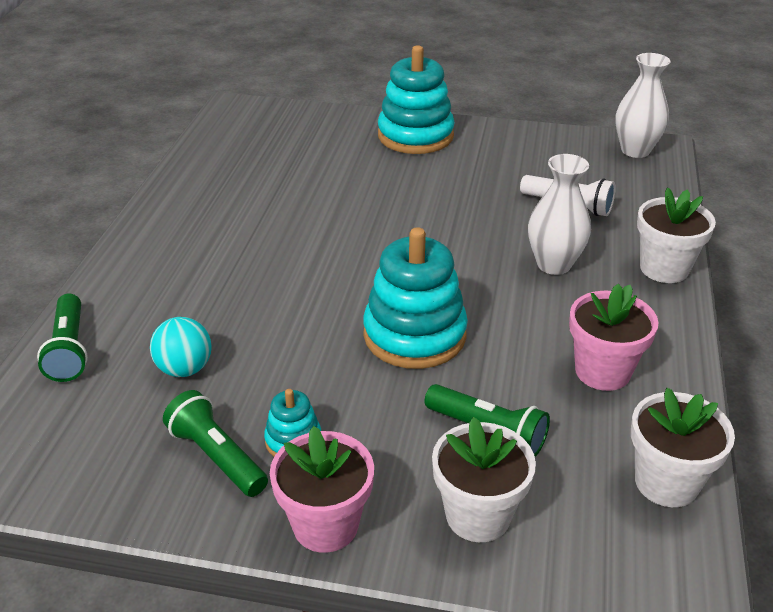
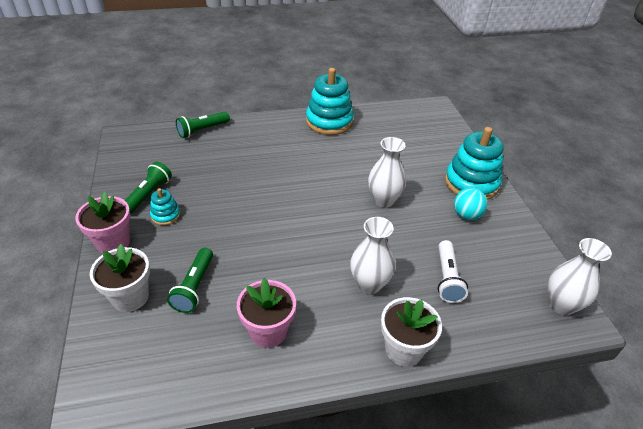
camera: 65 degrees right, 5 degrees up
turquoise ball [150,317,212,377] -> turquoise ball moved to [454,188,488,220]
turquoise stacking toy [363,227,468,369] -> turquoise stacking toy moved to [306,68,354,135]
white flower pot [631,388,735,507] -> none
none -> white vase [368,137,406,208]

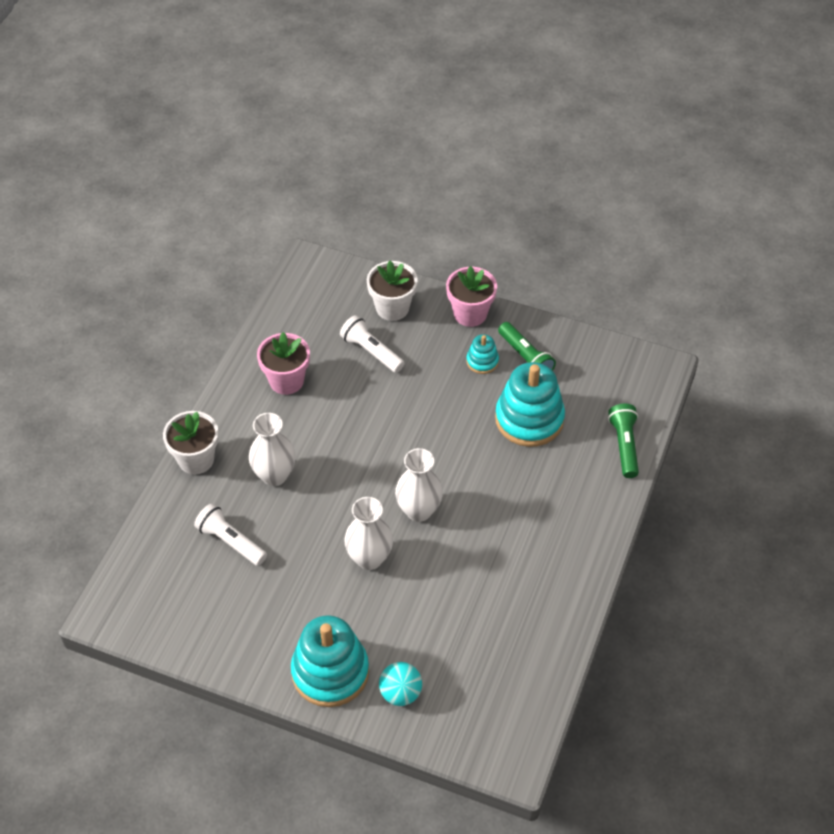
camera: 125 degrees right, 10 degrees up
green flashlight [167,248,213,313] -> white flashlight [340,315,404,373]
turquoise stacking toy [306,68,354,135] -> turquoise stacking toy moved to [495,362,565,447]
turquoise ball [454,188,488,220] -> turquoise ball moved to [379,662,422,706]
white vase [548,238,612,316] -> white vase moved to [395,448,443,522]

